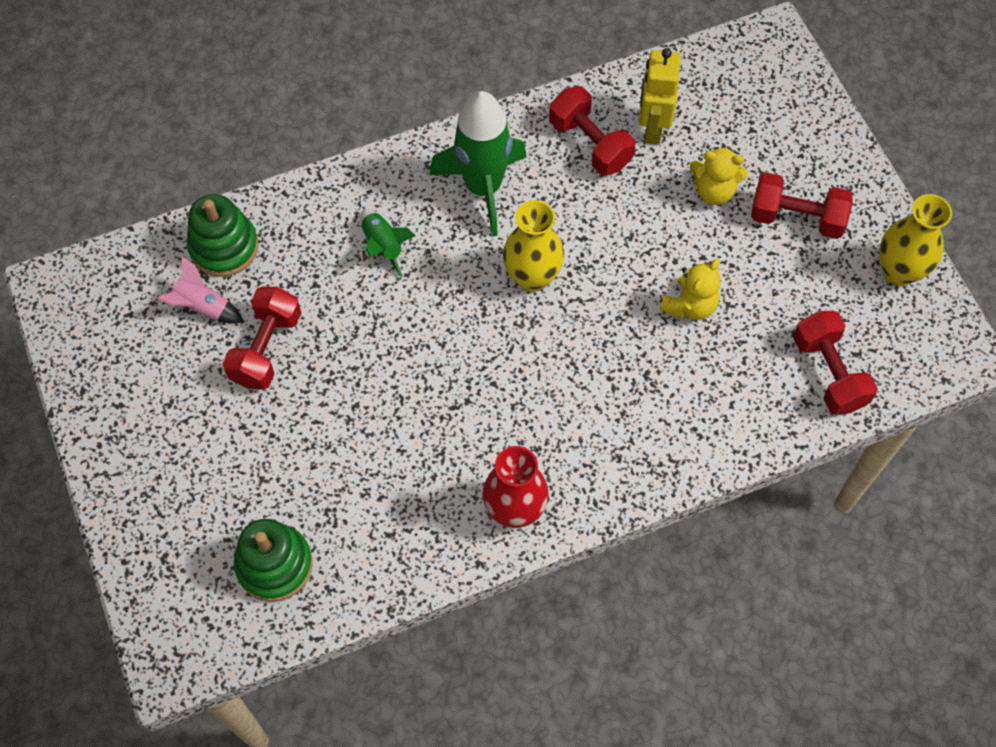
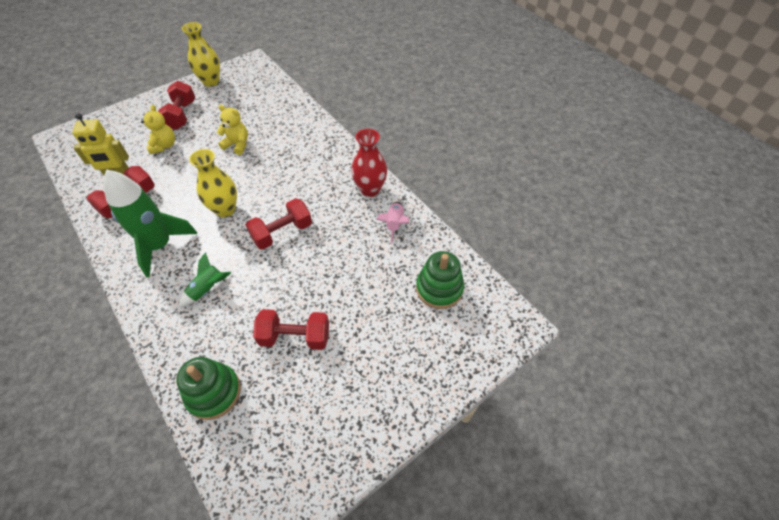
camera: 105 degrees left, 10 degrees down
pink rocket [157,256,244,324] -> pink rocket moved to [376,202,409,244]
red dumbbell [793,311,878,415] -> red dumbbell moved to [246,198,312,250]

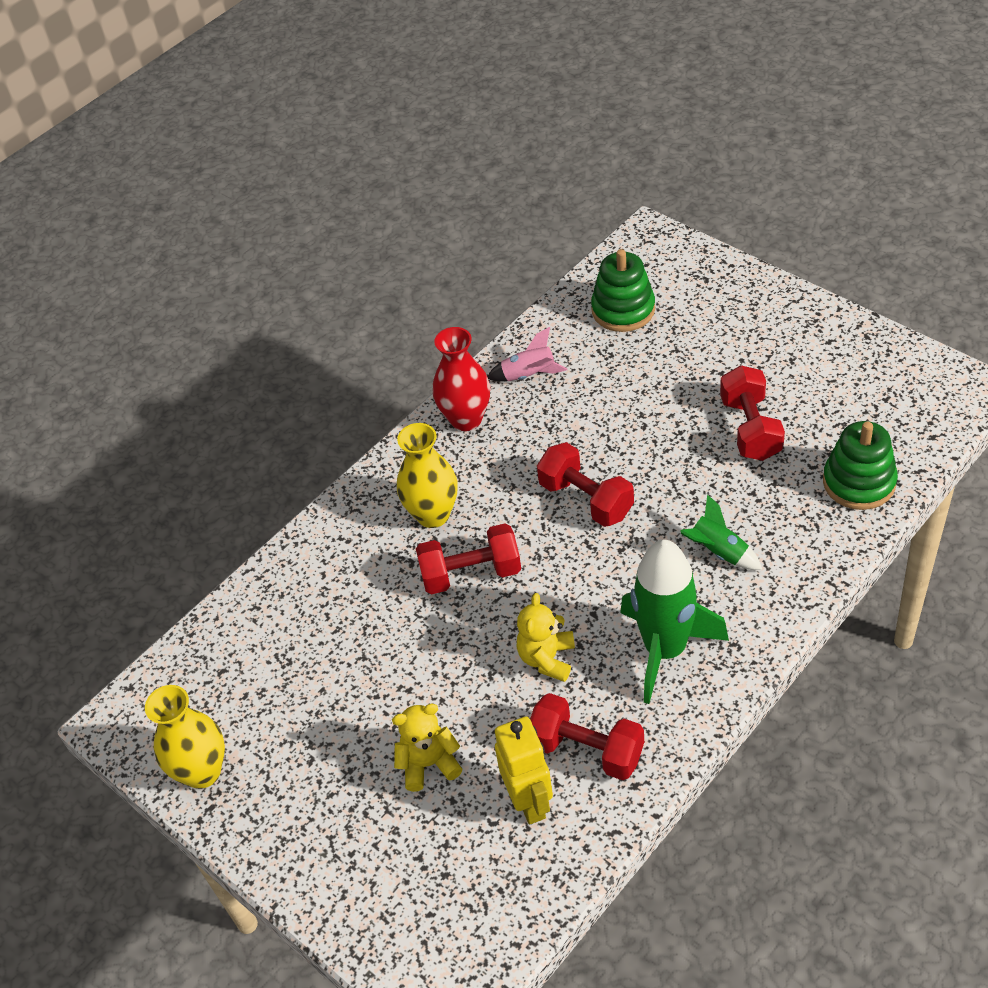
camera: 95 degrees left, 5 degrees down
red dumbbell [158,81,195,130] -> red dumbbell moved to [416,523,521,594]
yellow vase [189,149,237,218] -> yellow vase moved to [397,423,458,528]
yellow teddy bear [217,105,248,155] -> yellow teddy bear moved to [517,593,575,682]

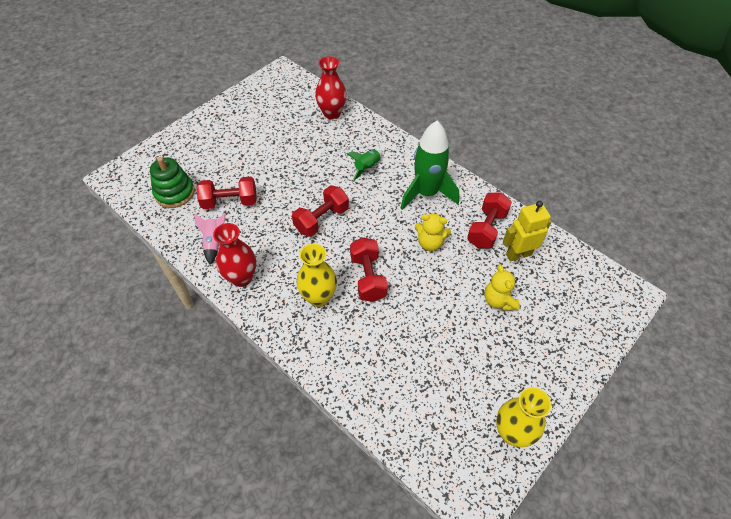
camera: 95 degrees left, 5 degrees up
red dumbbell [720,365,785,461] -> red dumbbell moved to [197,177,257,209]
green stacking toy [823,421,898,510] -> red vase [315,56,346,119]

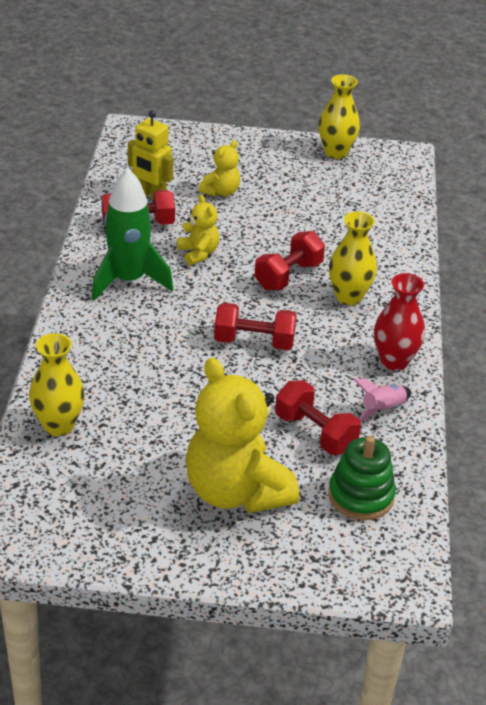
camera: 130 degrees left, 15 degrees down
red vase [315,56,346,119] -> yellow vase [29,333,85,436]
green rocket [347,150,382,180] -> none
none -> yellow teddy bear [186,358,299,513]

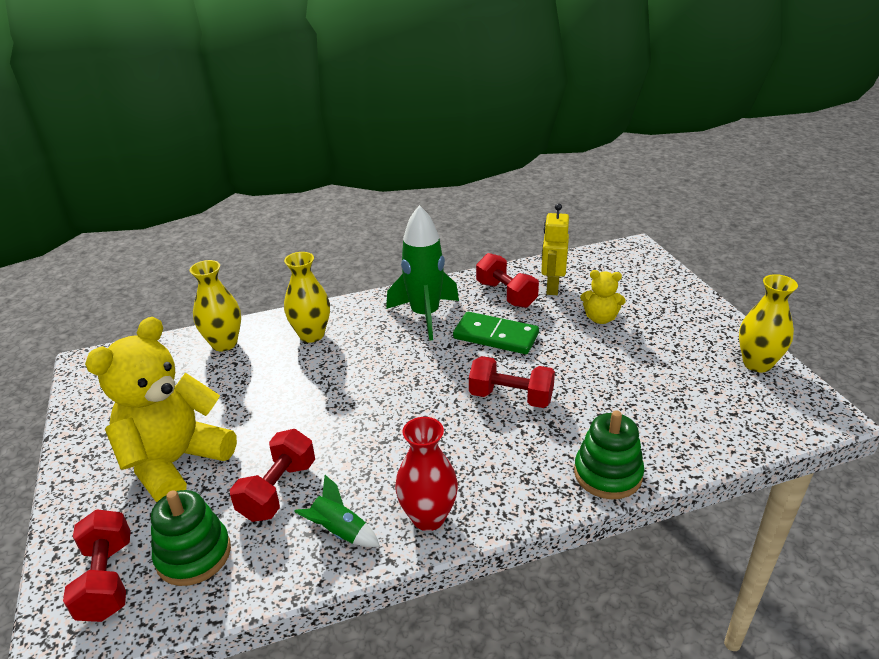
camera: 70 degrees right, 5 degrees down
yellow teddy bear [177,195,219,265] -> green domino [453,312,539,354]
red dumbbell [214,303,297,350] -> red dumbbell moved to [63,509,130,622]
yellow vase [329,211,377,305] -> yellow vase moved to [284,252,330,343]
pink rocket [354,378,412,422] -> green rocket [294,475,380,547]
none -> green stacking toy [574,410,644,499]

